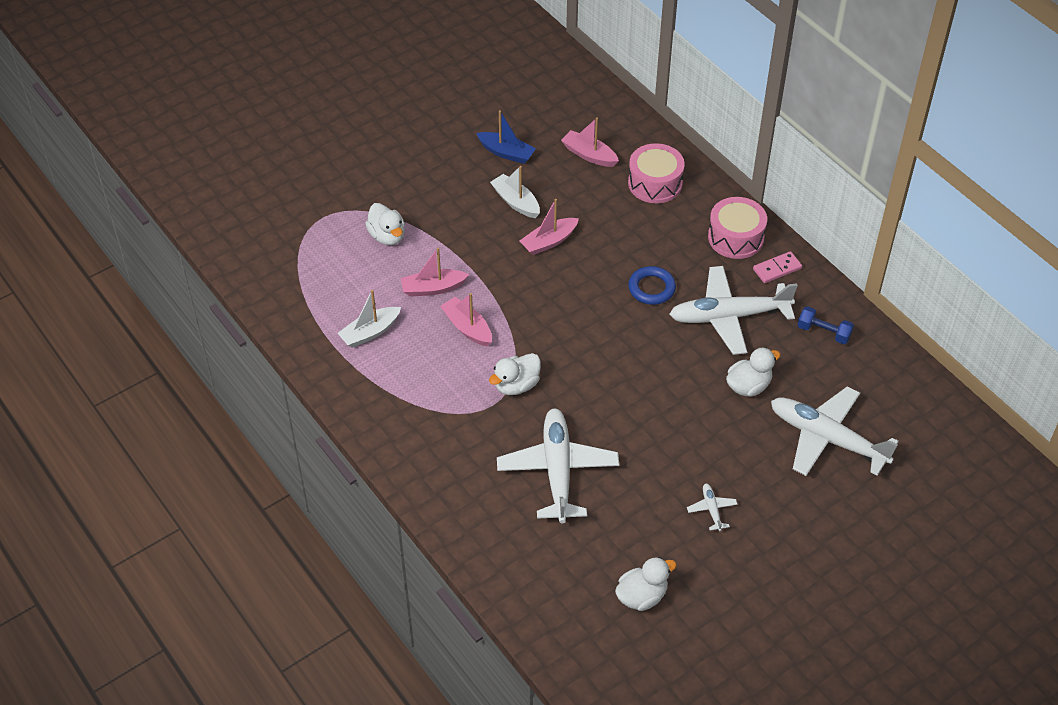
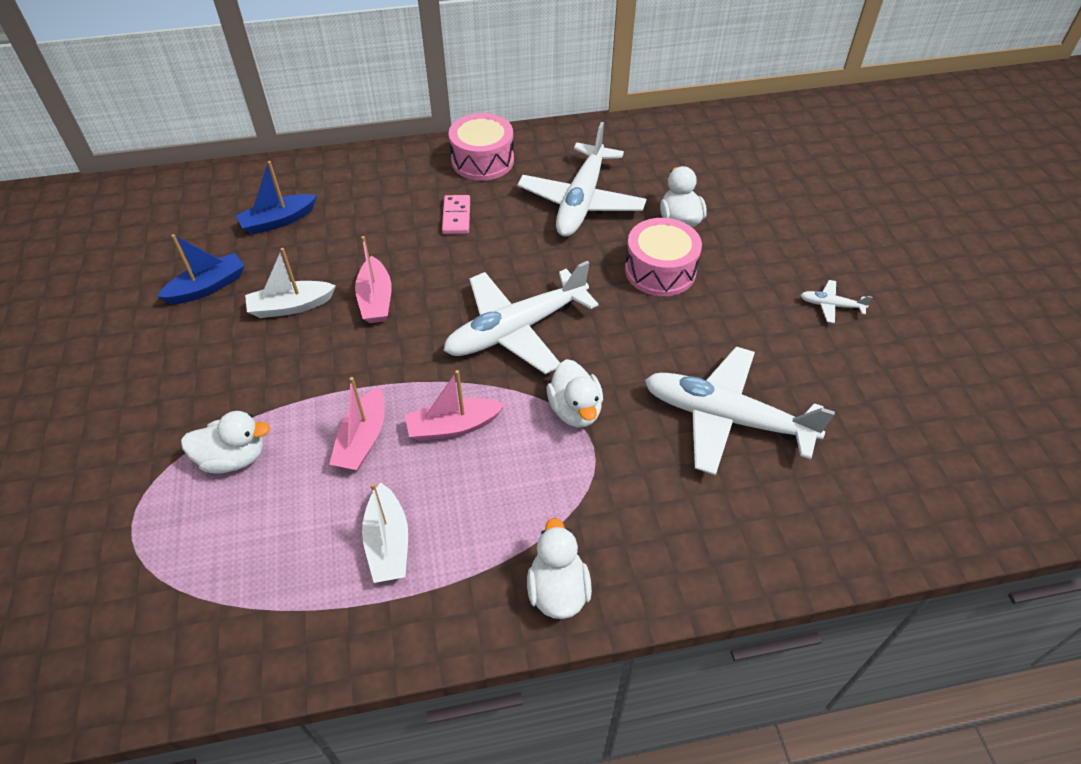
camera: 65 degrees left, 0 degrees up
pink boat [561,117,619,167] -> blue boat [236,161,317,235]
white duck [615,557,677,611] -> white duck moved to [527,518,592,619]
pink drum [628,143,685,203] -> pink drum moved to [625,218,702,296]
blue ring [628,266,676,305] -> none
pink domino [753,251,802,283] -> pink domino moved to [442,195,470,234]
white plane [771,386,899,476] -> white plane moved to [443,261,599,374]
blue dumbbell [798,306,854,344] -> none

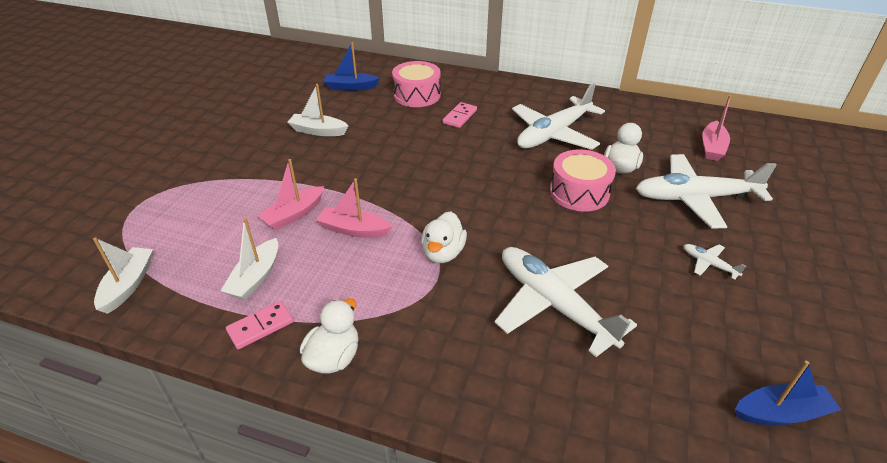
camera: 30 degrees right, 10 degrees down
blue boat [157,234,245,304] -> blue boat moved to [735,361,841,425]
white duck [181,411,270,474] -> none
pink boat [355,236,392,323] -> pink boat moved to [702,95,731,161]
white plane [443,261,599,374] -> white plane moved to [636,154,776,229]
pink drum [449,113,514,181] -> pink drum moved to [392,61,441,107]
none -> white boat [93,238,153,314]
none -> pink domino [226,301,294,349]

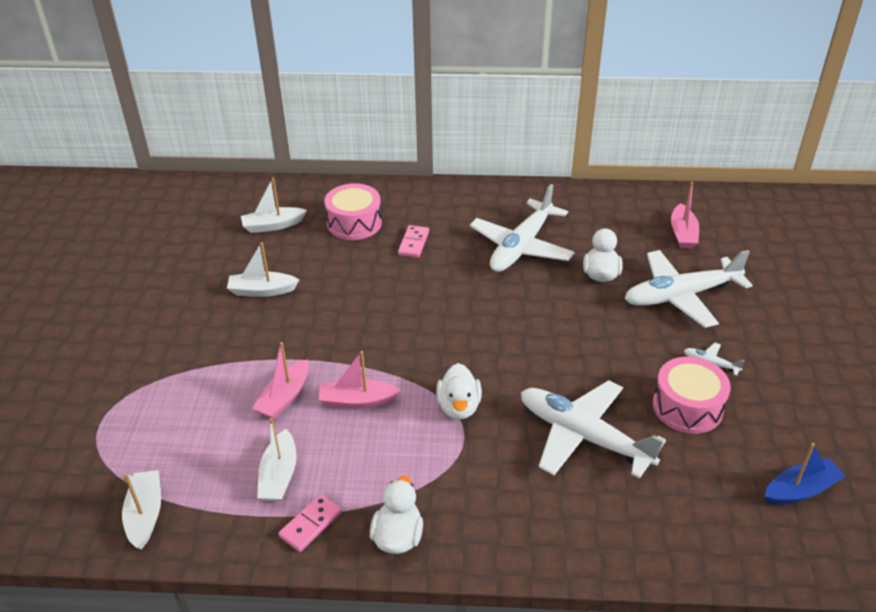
camera: 15 degrees left, 0 degrees up
blue boat [324,42,380,91] -> white boat [241,177,307,233]
pink drum [550,149,616,212] -> pink drum moved to [653,357,731,434]

